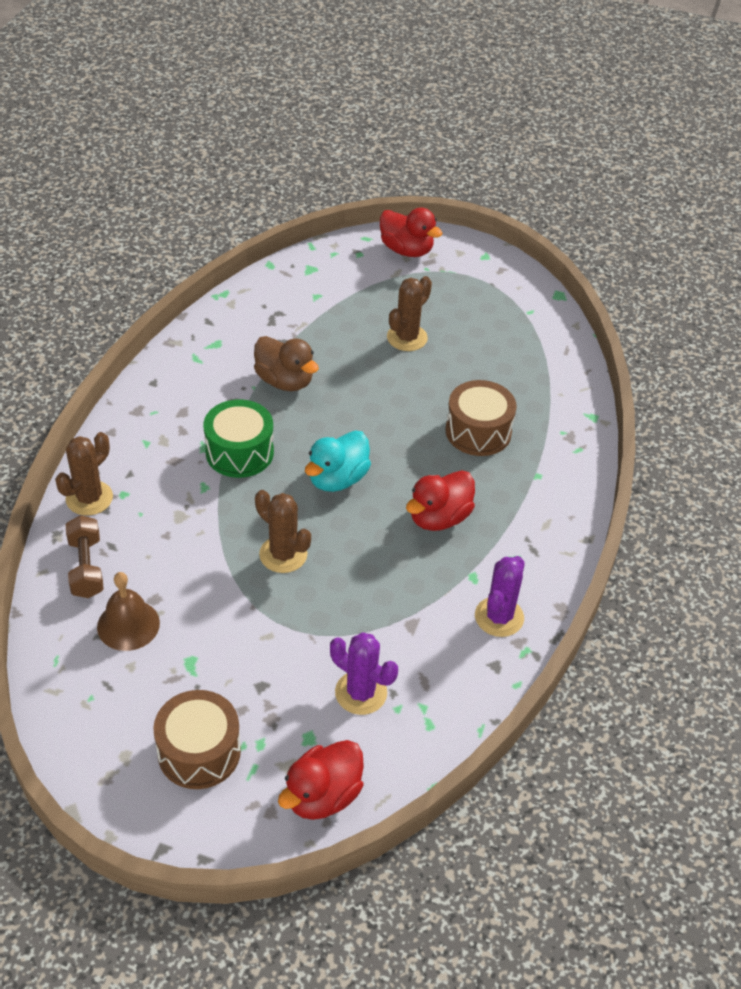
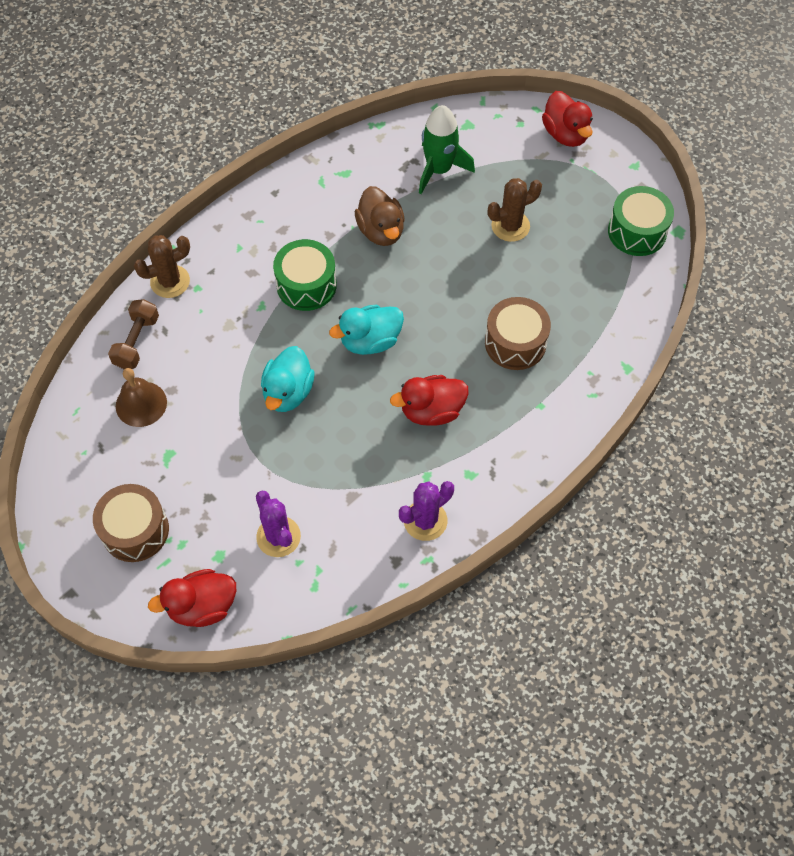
camera: 30 degrees right, 15 degrees up
brown cactus [255,490,311,573] -> turquoise duck [261,346,315,412]
none -> green rocket [419,105,475,194]
none -> green drum [608,186,674,256]

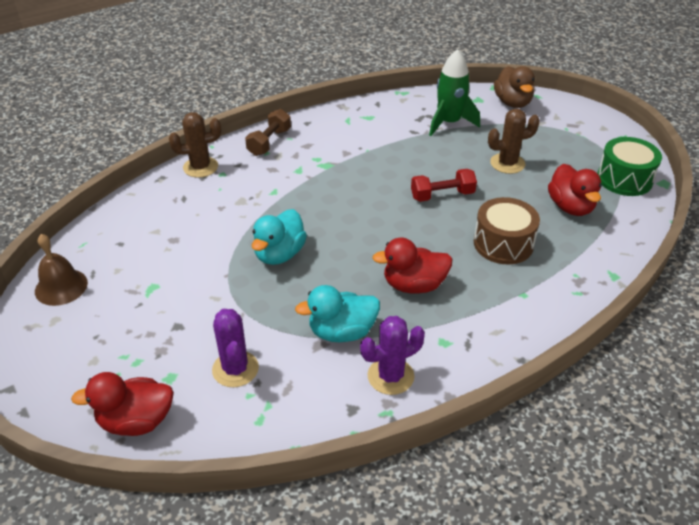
camera: 10 degrees right, 20 degrees down
brown drum [93,484,169,562] -> none
brown dumbbell [108,299,159,369] -> brown dumbbell moved to [245,109,291,156]
brown bell [116,368,167,427] -> brown bell moved to [35,234,88,306]
green drum [273,239,337,311] -> none
turquoise duck [329,305,404,355] -> turquoise duck moved to [295,285,380,342]
brown duck [355,186,405,246] -> brown duck moved to [494,66,535,108]
red duck [542,91,593,147] -> red duck moved to [548,164,602,216]
none -> red dumbbell [411,169,477,202]

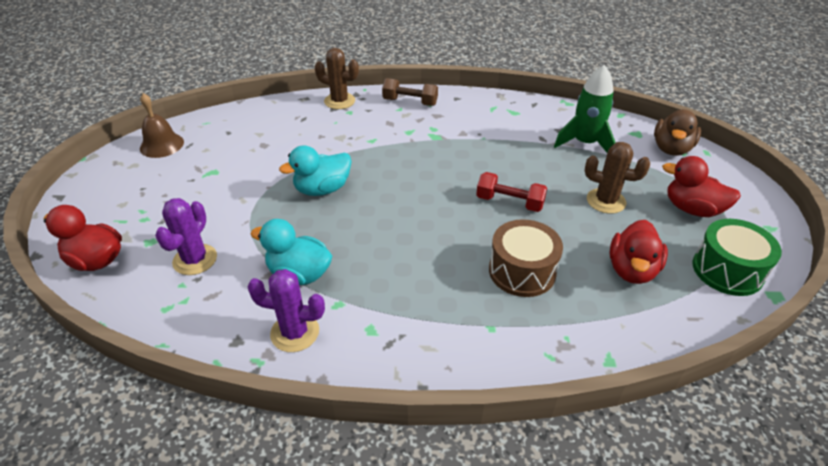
camera: 35 degrees right, 0 degrees up
brown dumbbell [245,109,291,156] -> brown dumbbell turned 45 degrees clockwise [382,78,438,106]
red duck [372,237,452,293] -> red duck moved to [662,156,741,217]

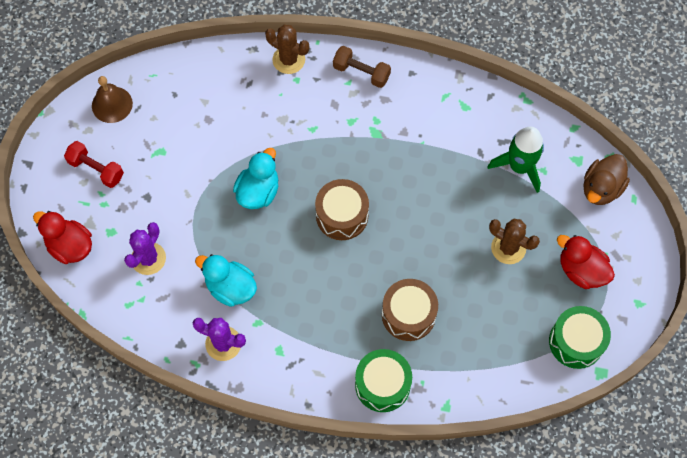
camera: 10 degrees right, 25 degrees up
turquoise duck [279,145,352,196] -> turquoise duck turned 135 degrees clockwise [233,148,278,209]
red dumbbell [476,172,547,212] -> red dumbbell moved to [64,141,124,188]
red duck [609,220,668,284] -> none
none -> brown drum [315,179,369,240]
none -> green drum [355,349,412,412]

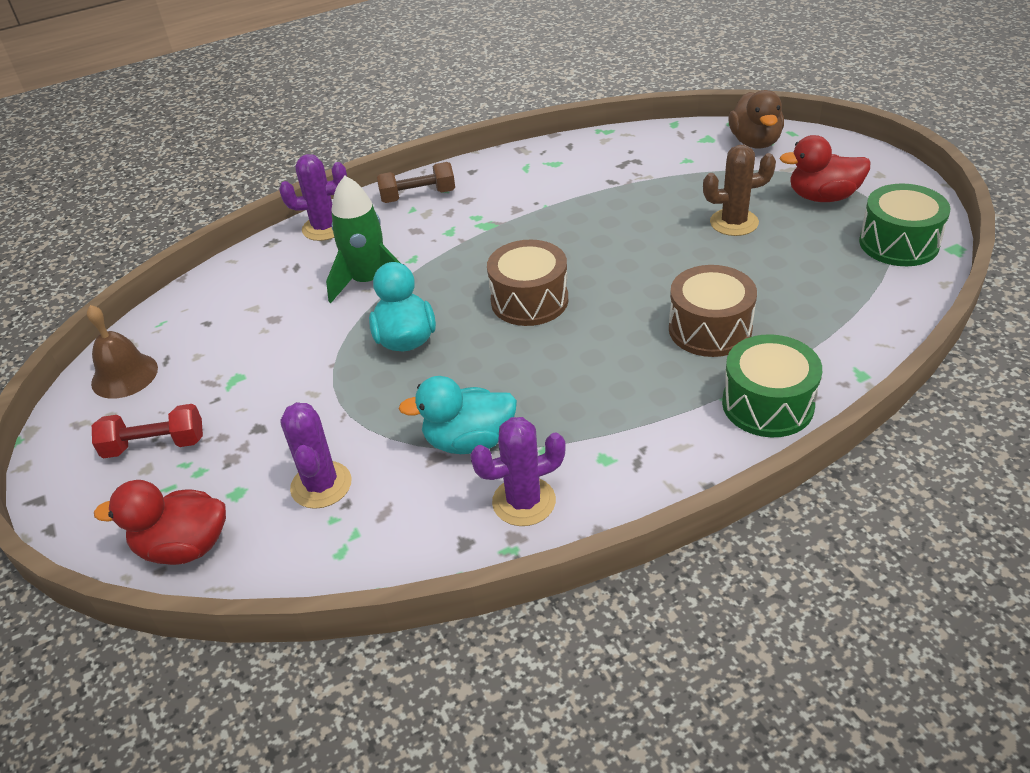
camera: 35 degrees left, 25 degrees down
brown cactus [265,25,309,74] -> purple cactus [279,154,347,241]
green rocket [488,127,544,193] -> green rocket moved to [326,176,400,303]

